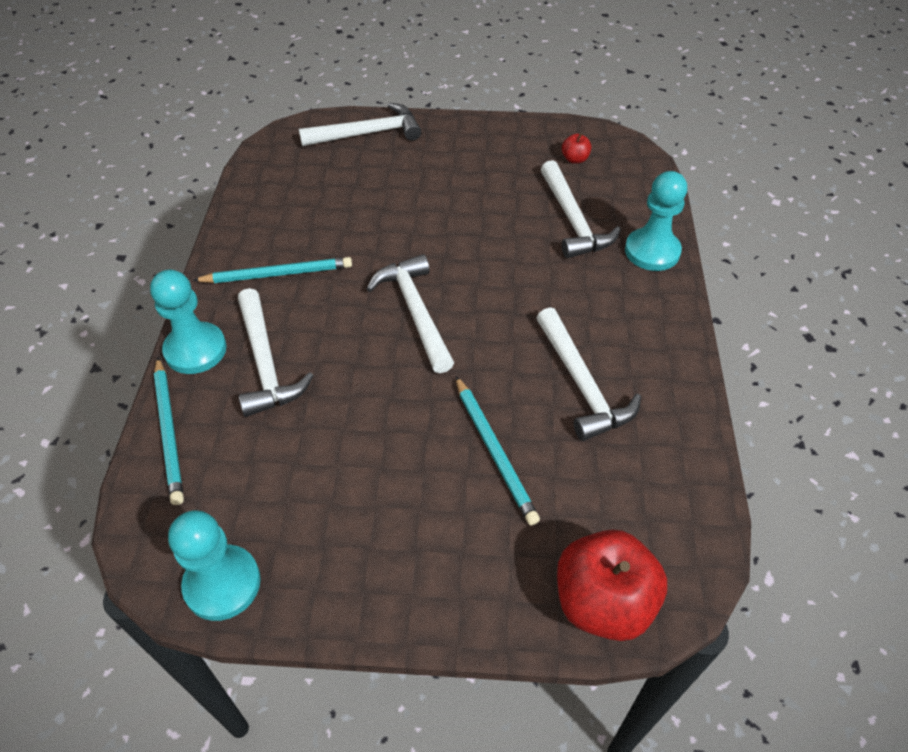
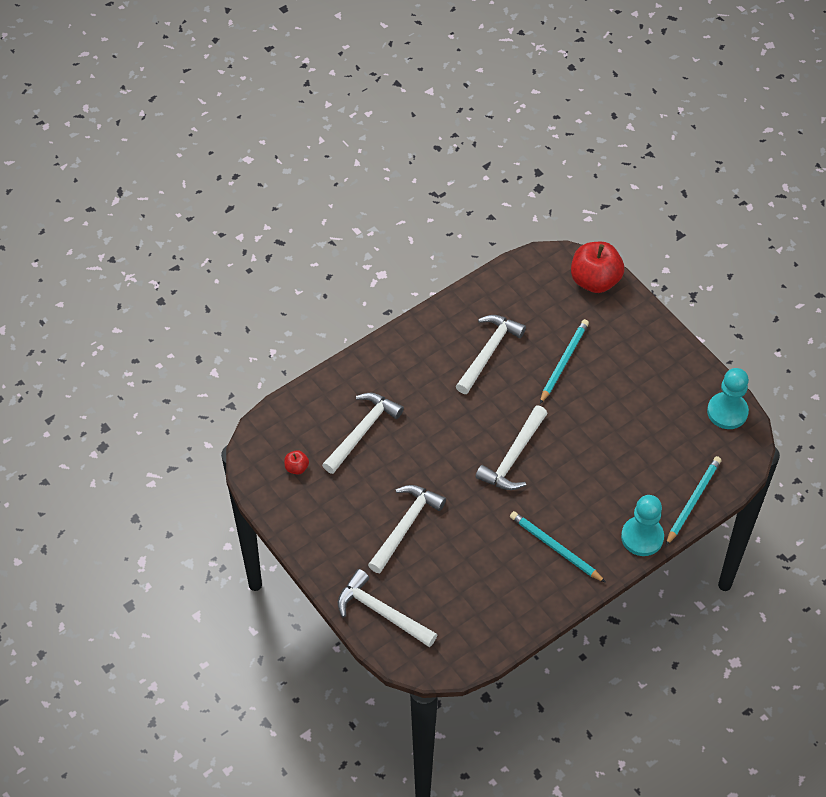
camera: 130 degrees left, 5 degrees up
white hammer [238,288,314,417] -> white hammer moved to [368,485,446,573]
turquoise pawn [625,171,687,271] -> none

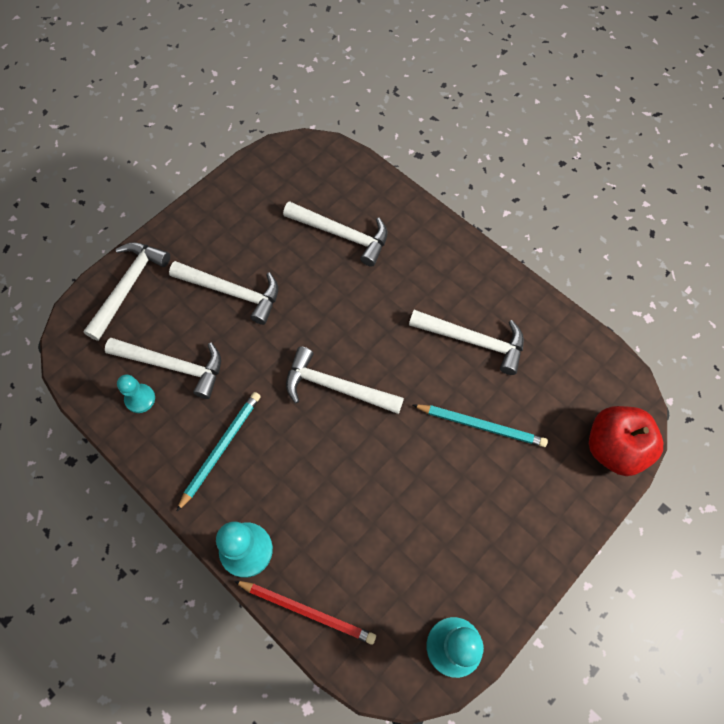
camera: 80 degrees right, 10 degrees up
red apple [284,450,309,475] -> none
turquoise pencil [666,456,721,546] -> red pencil [234,581,376,645]
none -> white hammer [105,338,221,399]
none -> turquoise pawn [117,375,155,413]

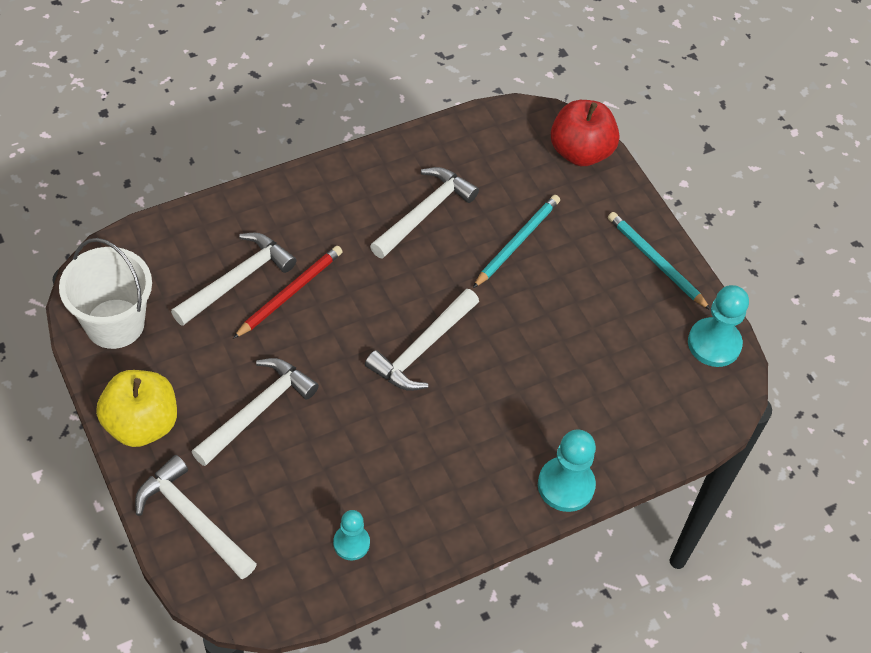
camera: 75 degrees left, 10 degrees down
white hammer [105,338,221,399] -> none
turquoise pencil [176,392,261,512] -> turquoise pencil moved to [608,212,711,310]
red pencil [234,581,376,645] -> red pencil moved to [233,246,343,339]
none -> white bucket [59,238,152,349]
none -> yellow apple [96,370,177,447]

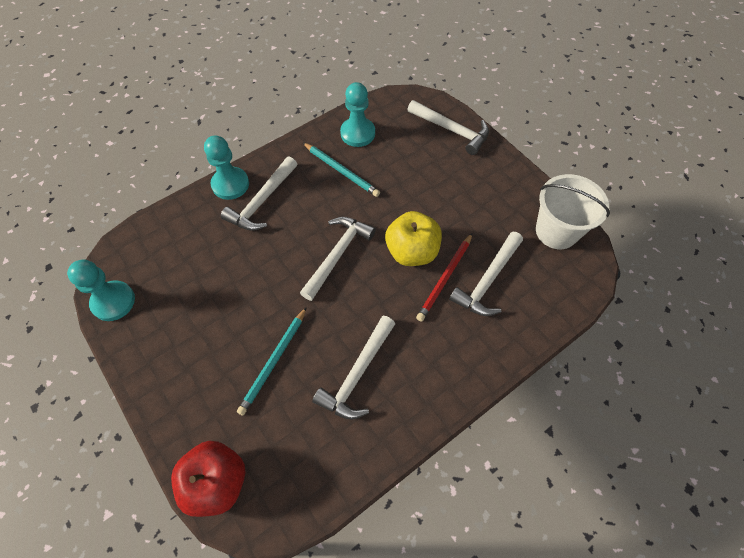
camera: 175 degrees right, 5 degrees up
yellow apple [96,370,177,447] -> yellow apple moved to [385,211,442,266]
white hammer [192,358,319,466] -> white hammer moved to [221,156,297,231]
turquoise pawn [333,510,370,560] -> turquoise pawn [340,82,375,147], size x1.62
turquoise pencil [608,212,711,310] -> turquoise pencil moved to [302,142,380,197]

